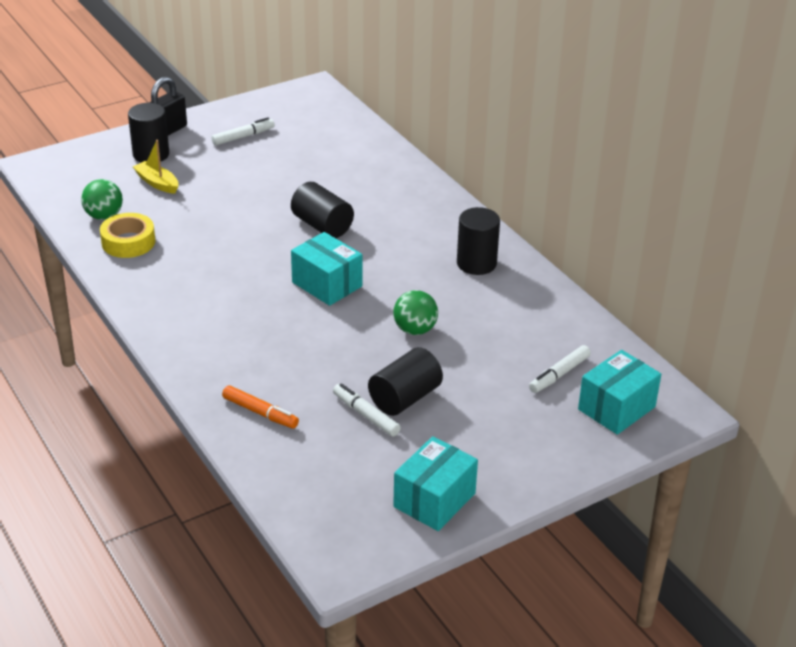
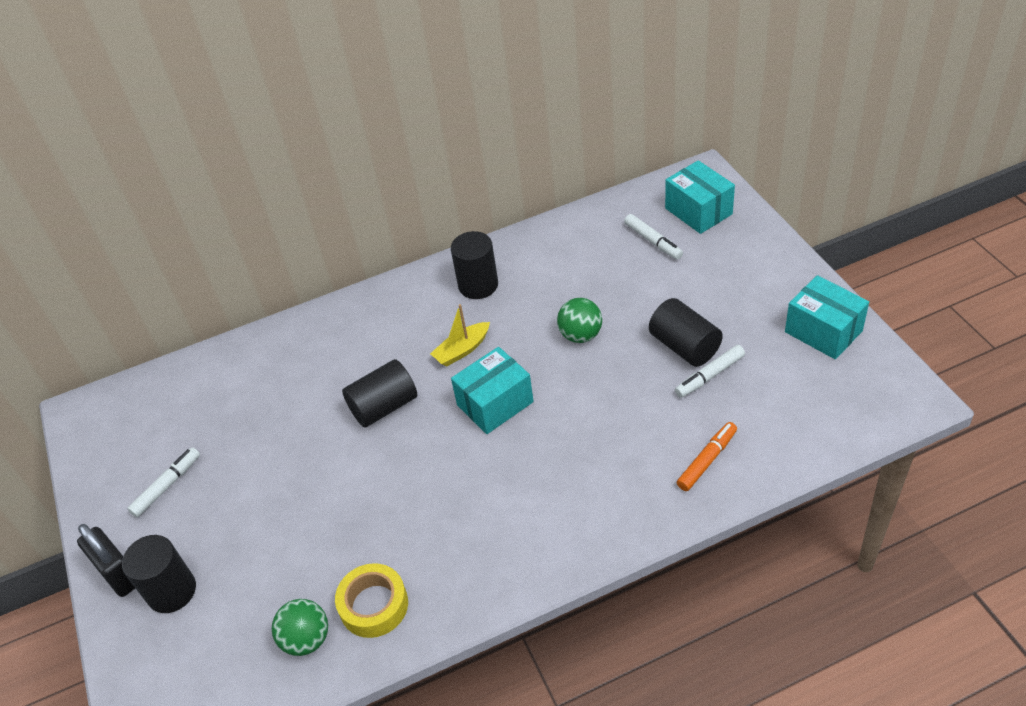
camera: 75 degrees left, 10 degrees up
yellow boat [133,140,178,194] -> yellow boat moved to [430,304,490,367]
white marker [211,117,275,146] -> white marker turned 60 degrees clockwise [127,447,200,518]

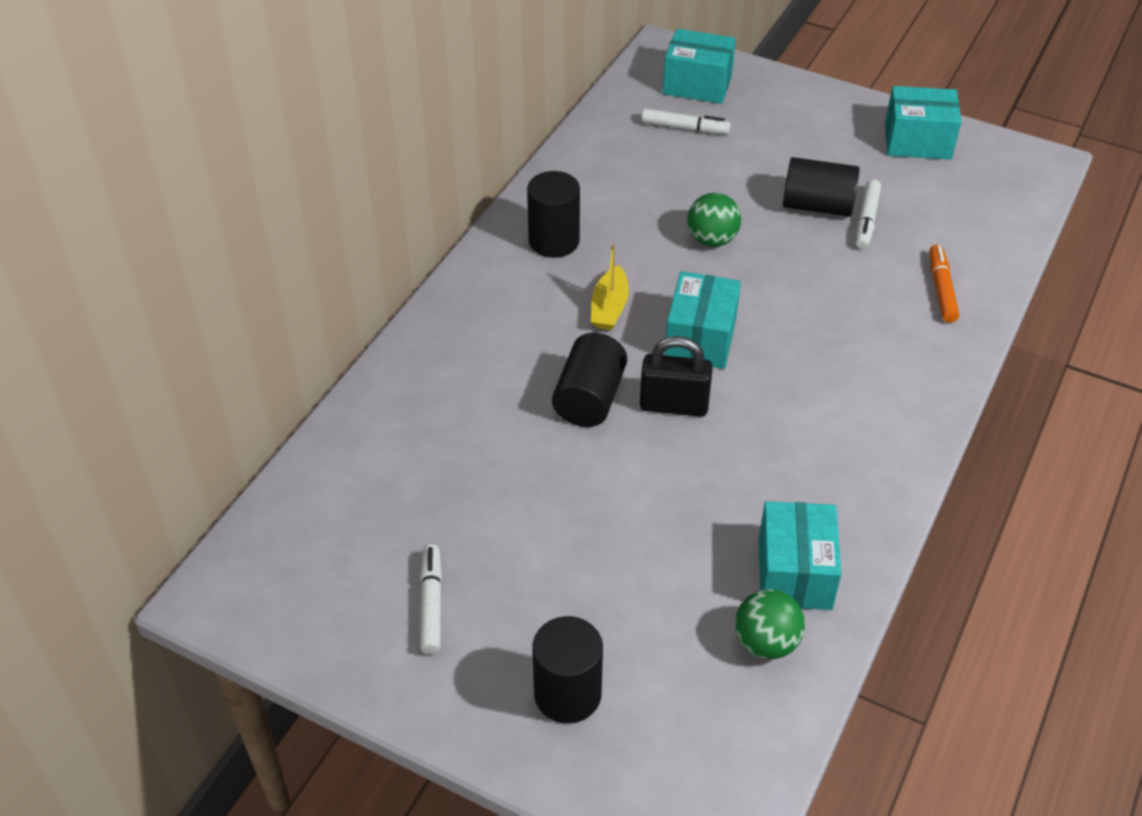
camera: 45 degrees left, 0 degrees up
black padlock [77,524,135,597] -> black padlock moved to [640,336,713,417]
yellow tape [335,563,408,638] -> turquoise box [759,501,842,610]

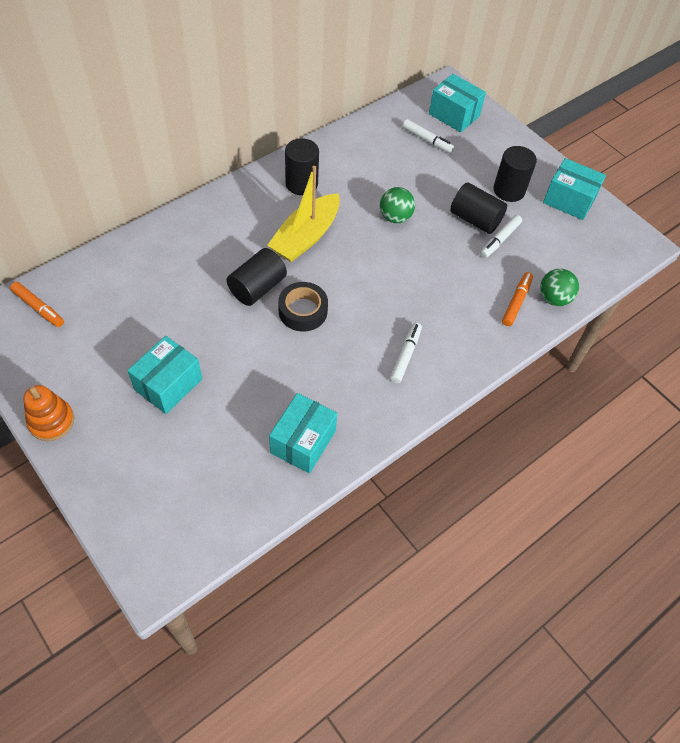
camera: 20 degrees right, 10 degrees up
white marker [420,544,442,654] -> white marker moved to [390,322,422,383]
black cylinder [532,616,603,723] -> black cylinder moved to [493,146,537,202]
yellow boat [591,244,629,330] -> yellow boat [267,166,340,262], size x1.77
black padlock [640,336,713,417] -> black tape [278,282,328,332]
turquoise box [665,271,741,369] -> turquoise box moved to [127,336,202,414]
green ball [735,589,805,659] -> green ball moved to [540,269,579,306]
none -> orange marker [10,282,64,327]
none -> orange stacking toy [23,385,74,441]

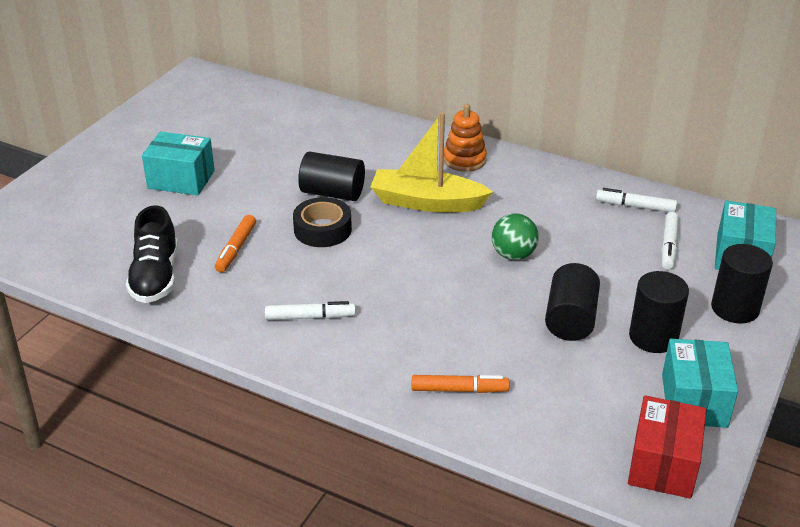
camera: 70 degrees right, 20 degrees down
orange marker [10,282,64,327] -> orange marker moved to [215,215,256,272]
orange stacking toy [23,385,74,441] -> orange stacking toy moved to [444,104,487,172]
turquoise box [269,393,337,473] -> black shoe [126,205,178,303]
black cylinder [285,138,319,195] -> black cylinder moved to [711,244,773,324]
white marker [480,215,522,258] -> white marker moved to [596,188,677,212]
green ball [540,269,579,306] -> none
none -> red box [628,395,707,499]

